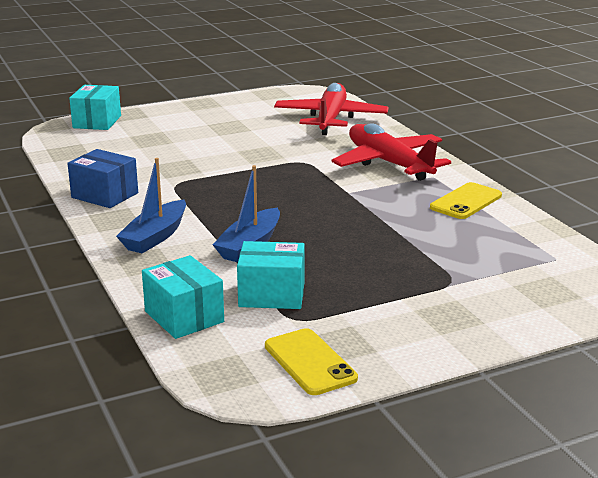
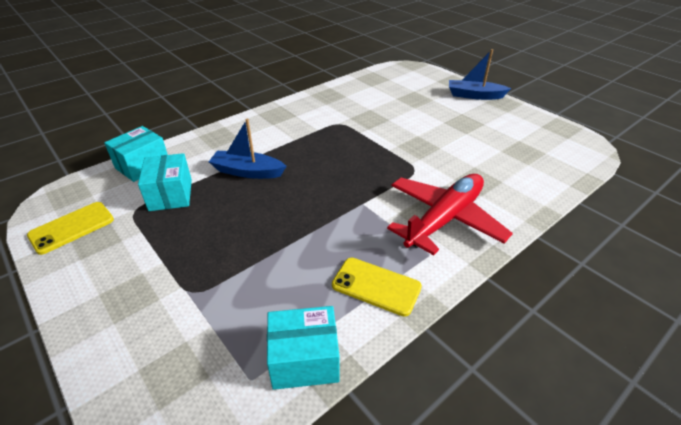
camera: 75 degrees right, 15 degrees up
blue box [67,149,138,208] -> none
turquoise box [69,85,121,130] -> turquoise box moved to [267,306,340,390]
blue boat [116,158,186,254] -> blue boat moved to [449,49,511,100]
red plane [274,83,389,135] -> none

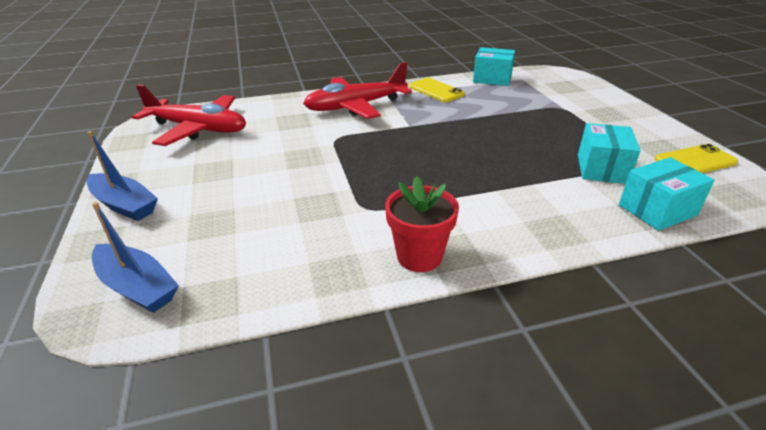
camera: 155 degrees left, 5 degrees down
blue boat [209,119,287,179] -> blue boat moved to [92,202,179,313]
none -> red plane [132,84,246,146]
none -> red flower pot [385,176,459,272]

